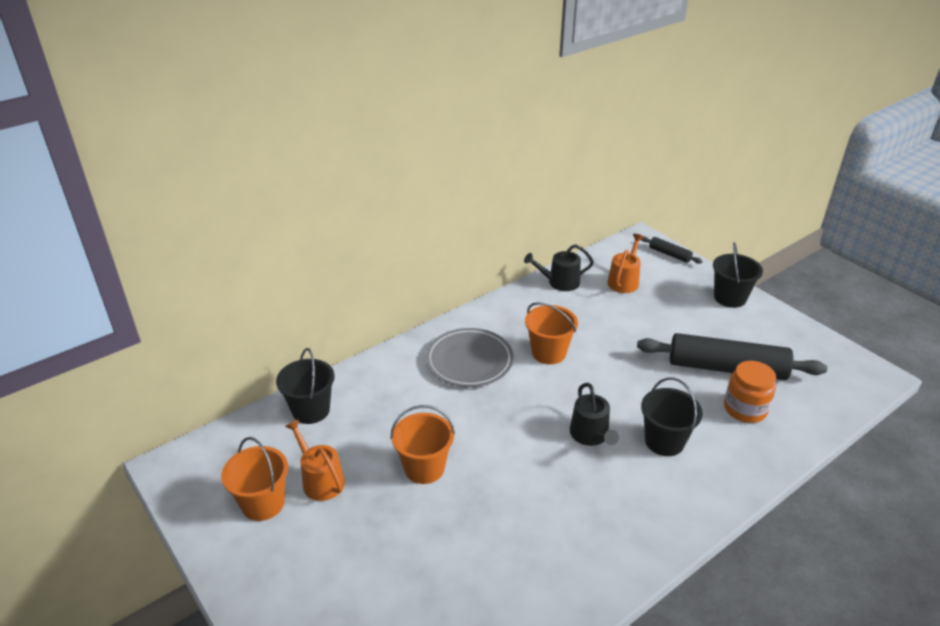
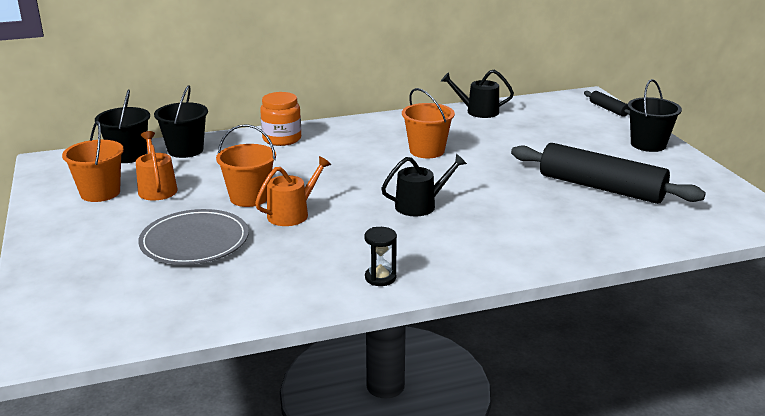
camera: 20 degrees right, 10 degrees down
grey plate [426,328,514,387] -> grey plate moved to [138,209,249,265]
black watering can [570,383,619,446] -> black watering can turned 120 degrees counterclockwise [381,154,467,216]
orange watering can [607,234,644,293] -> orange watering can moved to [255,156,331,226]
black bucket [641,377,703,456] -> black bucket moved to [95,89,150,163]
orange jar [724,361,776,423] -> orange jar moved to [260,92,301,146]
none -> black hourglass [364,227,397,286]

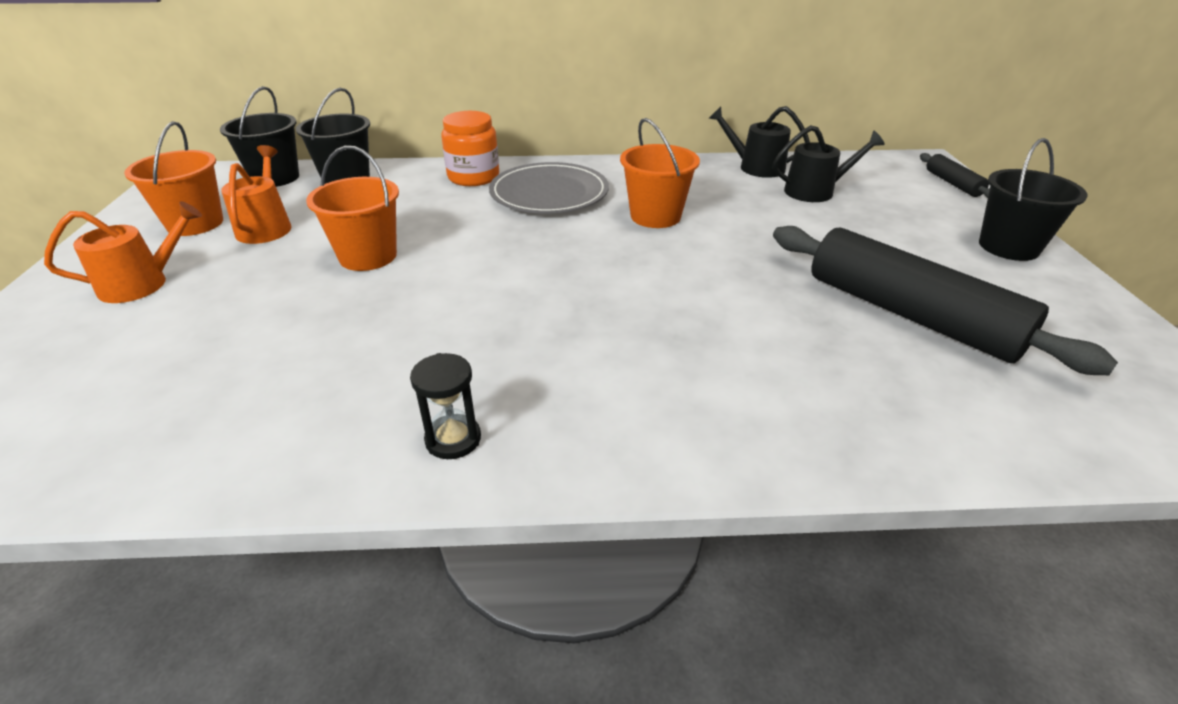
camera: 15 degrees right, 10 degrees up
grey plate [138,209,249,265] -> grey plate moved to [489,162,609,213]
orange watering can [255,156,331,226] -> orange watering can moved to [44,201,202,303]
black watering can [381,154,467,216] -> black watering can moved to [773,125,885,202]

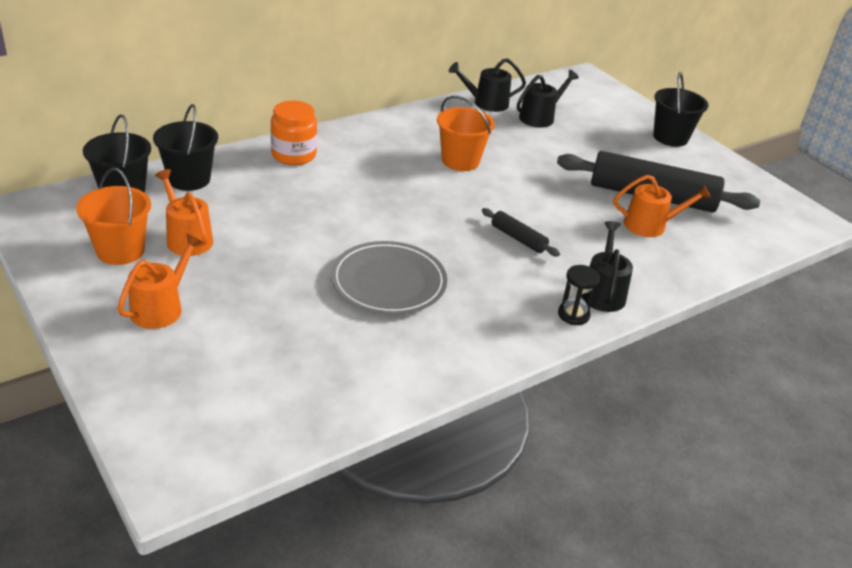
camera: 35 degrees left, 0 degrees up
orange bucket [306,146,399,271] -> none
black hourglass [410,353,481,459] -> black hourglass moved to [558,265,600,325]
grey plate [489,162,609,213] -> grey plate moved to [331,241,447,315]
black rolling pin [920,153,990,198] -> black rolling pin moved to [482,208,560,257]
none -> black watering can [581,221,633,312]
none -> orange watering can [614,175,711,237]

